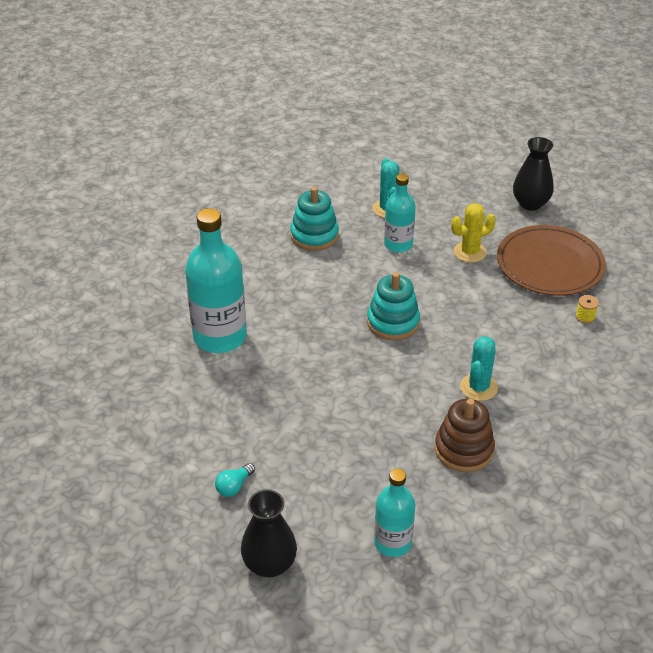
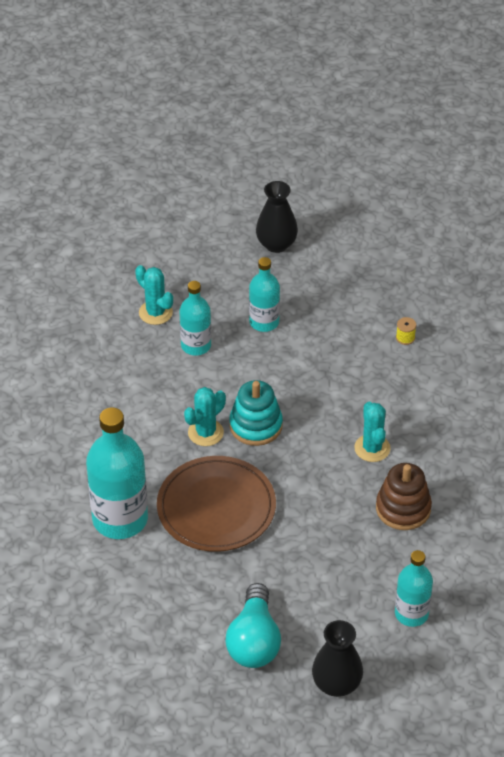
camera: 35 degrees left, 5 degrees up
turquoise light bulb [215,463,255,497] -> turquoise light bulb [226,583,281,668], size x2.16
turquoise stacking toy [290,187,339,251] -> none
yellow cactus [451,203,496,263] -> turquoise bottle [249,257,280,332]
brown plate [497,225,606,296] -> brown plate moved to [157,456,276,552]
none -> turquoise cactus [184,387,226,446]

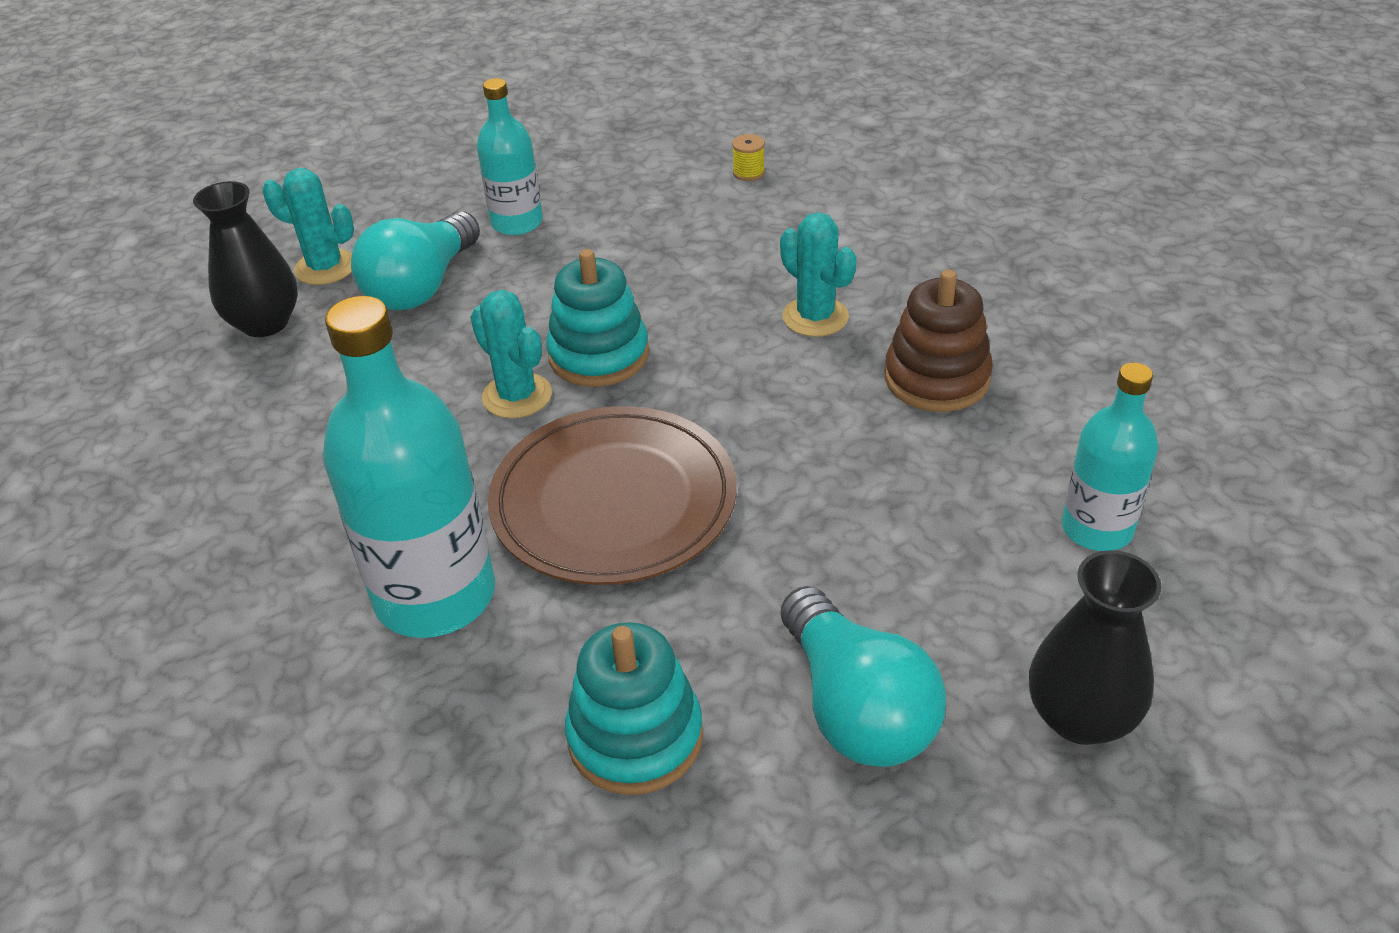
camera: 25 degrees left, 5 degrees down
turquoise bottle [179,281,211,356] -> turquoise light bulb [351,211,480,310]
turquoise cactus [184,387,226,446] -> turquoise cactus turned 60 degrees counterclockwise [470,290,552,419]
black vase [256,181,298,253] -> black vase moved to [193,181,298,337]
none -> turquoise stacking toy [565,622,703,795]

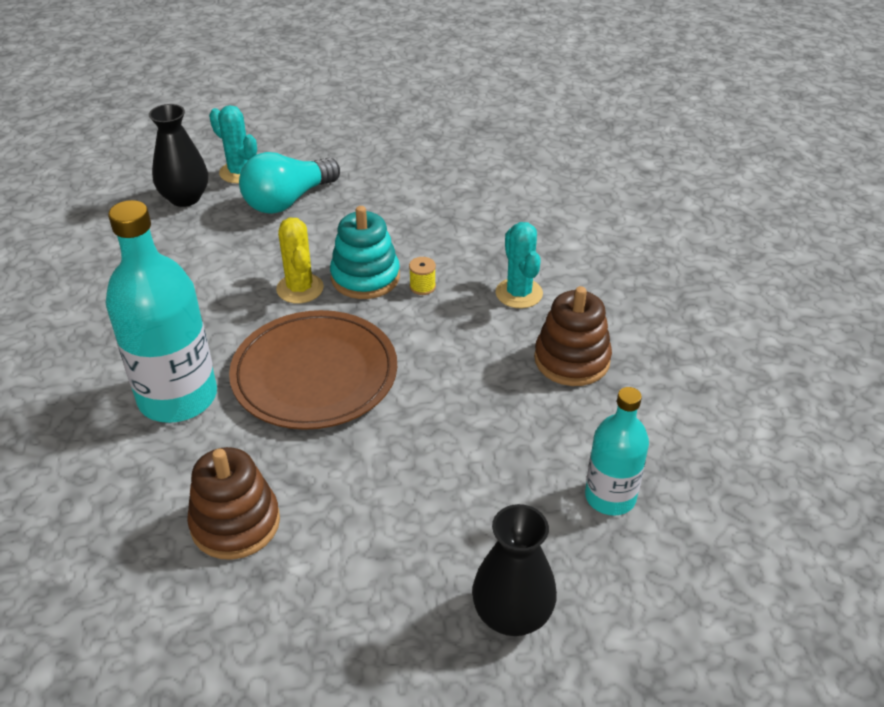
camera: 20 degrees right, 0 degrees up
turquoise cactus [470,290,552,419] -> yellow cactus [276,218,324,304]
turquoise bottle [477,78,543,235] -> none
turquoise stacking toy [565,622,703,795] -> brown stacking toy [187,447,280,560]
yellow spool [732,134,765,181] -> yellow spool moved to [409,257,436,295]
turquoise light bulb [781,586,946,767] -> none

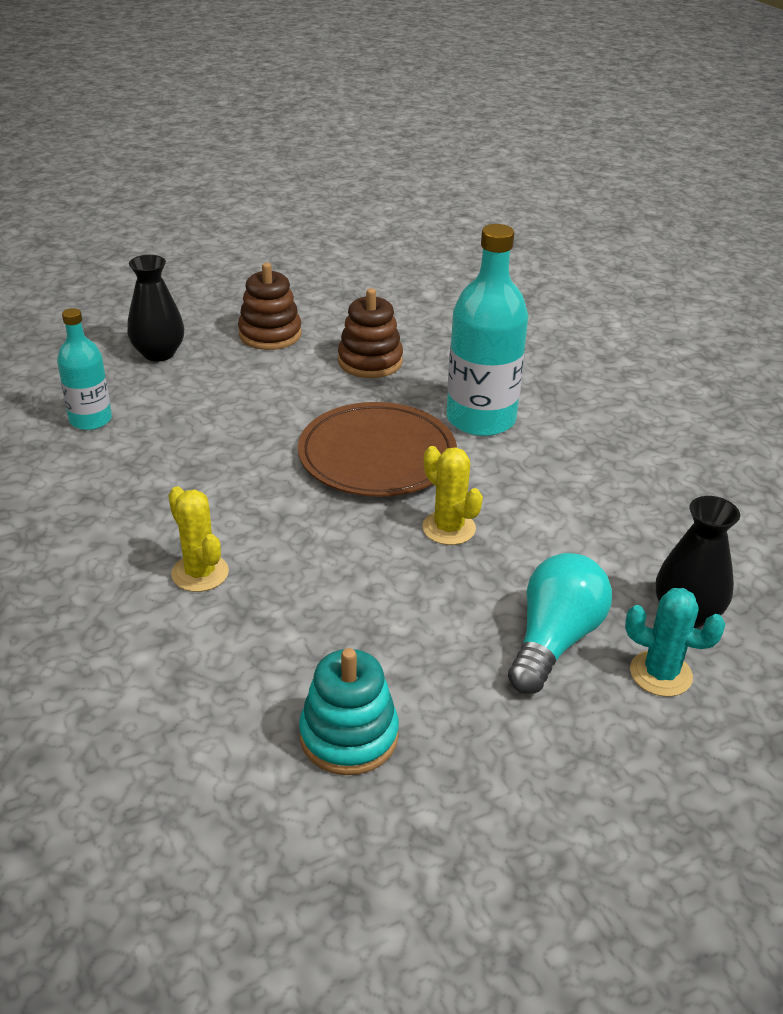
camera: 160 degrees right, 5 degrees down
turquoise stacking toy [330,206,400,299] -> turquoise stacking toy moved to [299,648,399,775]
yellow spool [409,257,436,295] -> none
turquoise cactus [496,222,543,308] -> yellow cactus [168,487,229,592]
brown stacking toy [534,286,612,386] -> brown stacking toy moved to [238,263,302,350]

